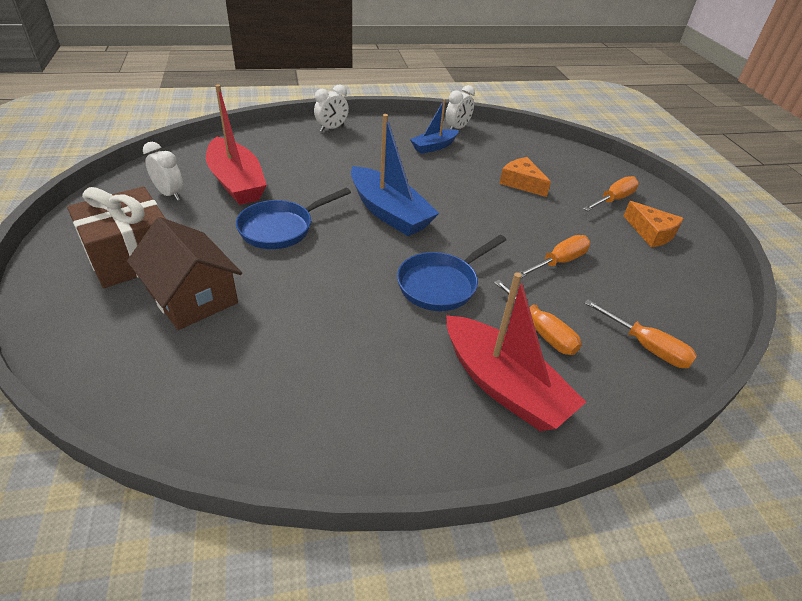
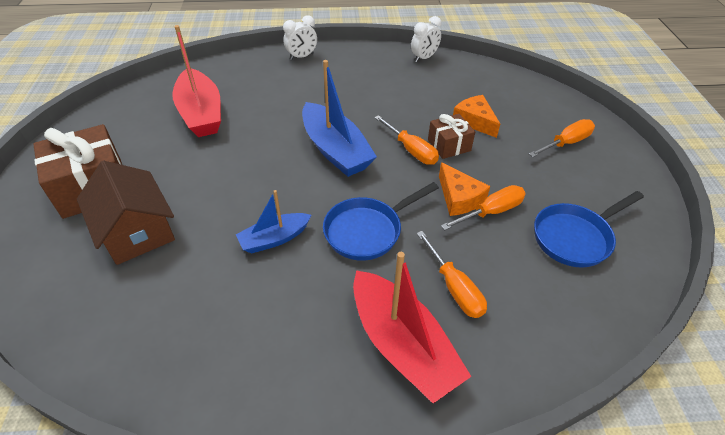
camera: 10 degrees right, 5 degrees up
white clock [143,142,183,201] -> none
blue pan [236,188,351,249] -> blue pan moved to [534,191,644,268]
blue boat [410,99,459,154] -> blue boat moved to [236,190,311,254]
orange screwdriver [584,299,697,368] -> orange screwdriver moved to [374,115,439,165]
orange cheese [624,201,684,247] -> orange cheese moved to [439,162,490,216]
none -> brown gift [428,114,475,159]

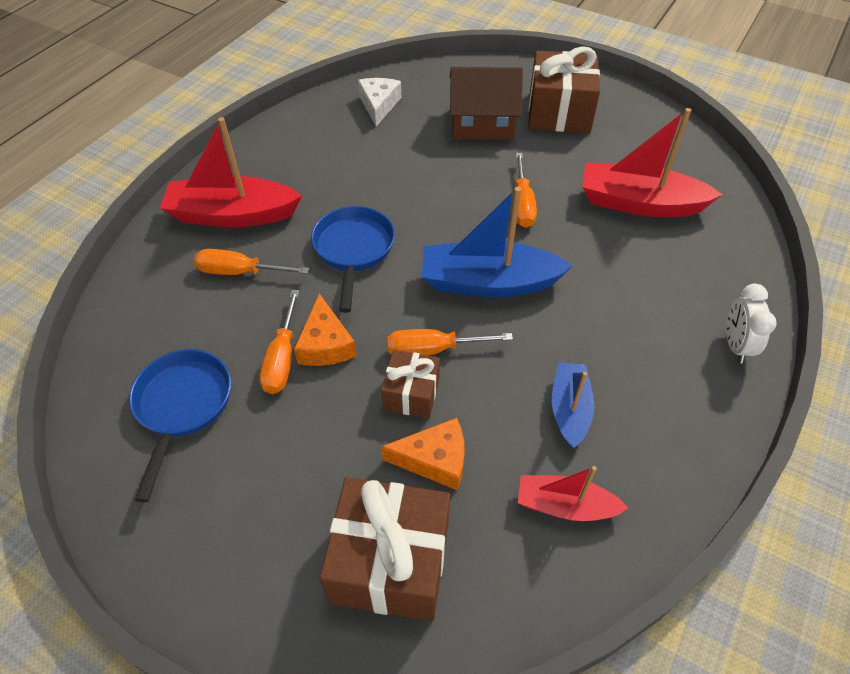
camera: 125 degrees right, 5 degrees up
blue boat [236,190,311,254] -> blue boat moved to [552,362,594,448]
white clock [411,16,442,62] -> none
orange cheese [439,162,490,216] -> orange cheese turned 105 degrees counterclockwise [294,293,356,366]
orange screwdriver [529,119,595,157] -> orange screwdriver moved to [515,153,537,228]
none -> brown gift [320,477,450,621]
none -> white cheese [358,78,401,127]
none -> red boat [518,466,628,521]

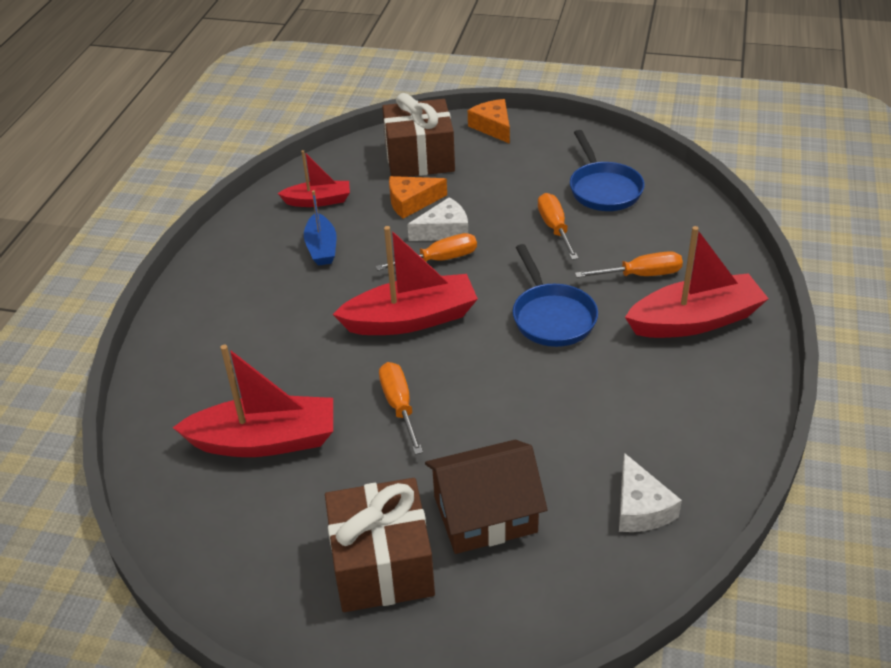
camera: 165 degrees right, 10 degrees down
orange cheese [294,293,356,366] -> orange cheese moved to [468,99,510,144]
brown gift [381,350,440,418] -> white cheese [407,197,468,241]
blue boat [422,187,573,297] -> red boat [333,226,478,335]
white clock [726,284,777,363] -> none

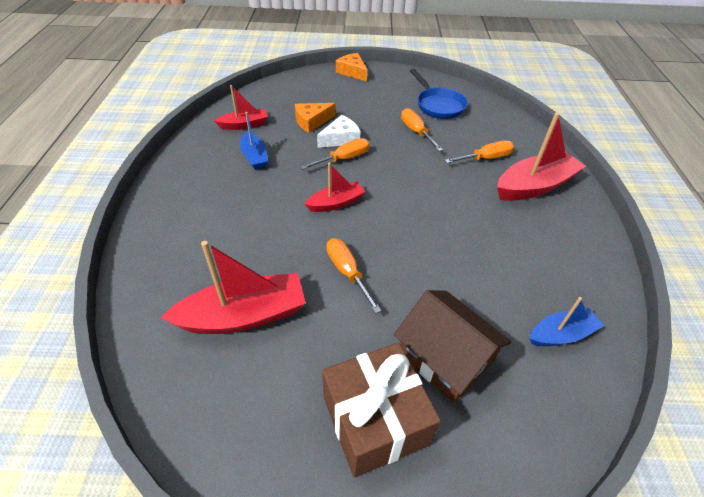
camera: 15 degrees left, 5 degrees up
red boat [333,226,478,335] -> red boat [305,163,365,212], size x0.58
brown gift [382,93,455,177] -> none
brown house [425,440,547,554] -> brown house turned 75 degrees clockwise [394,290,512,403]
blue pan [513,244,598,347] -> none
white cheese [619,453,682,532] -> blue boat [530,297,604,346]

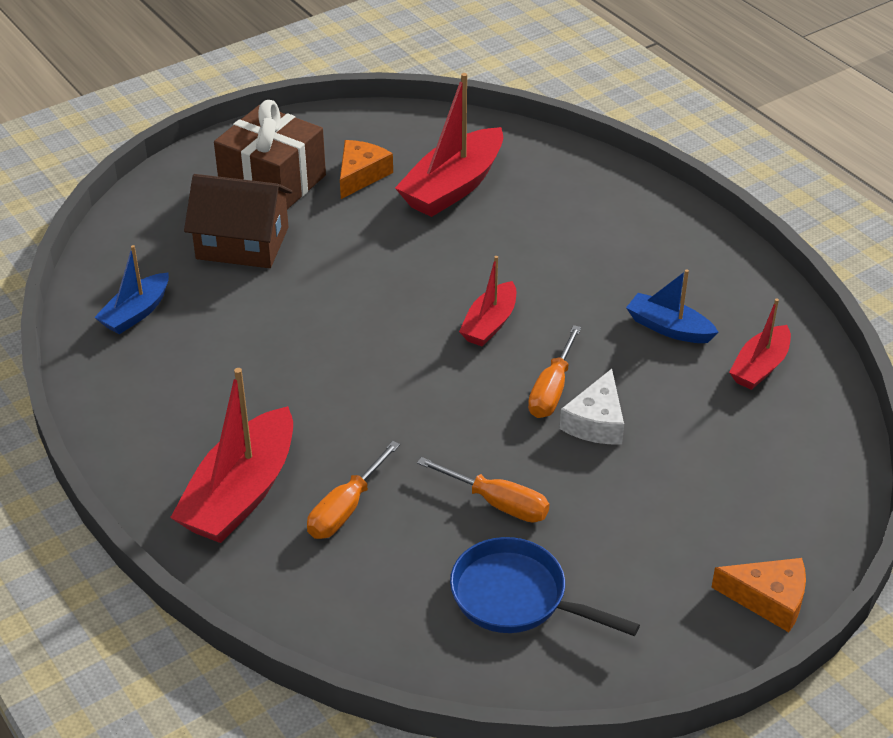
camera: 145 degrees right, 5 degrees down
orange cheese [295,103,336,133] -> orange cheese moved to [340,140,393,199]
orange screwdriver [326,238,382,313] -> none

